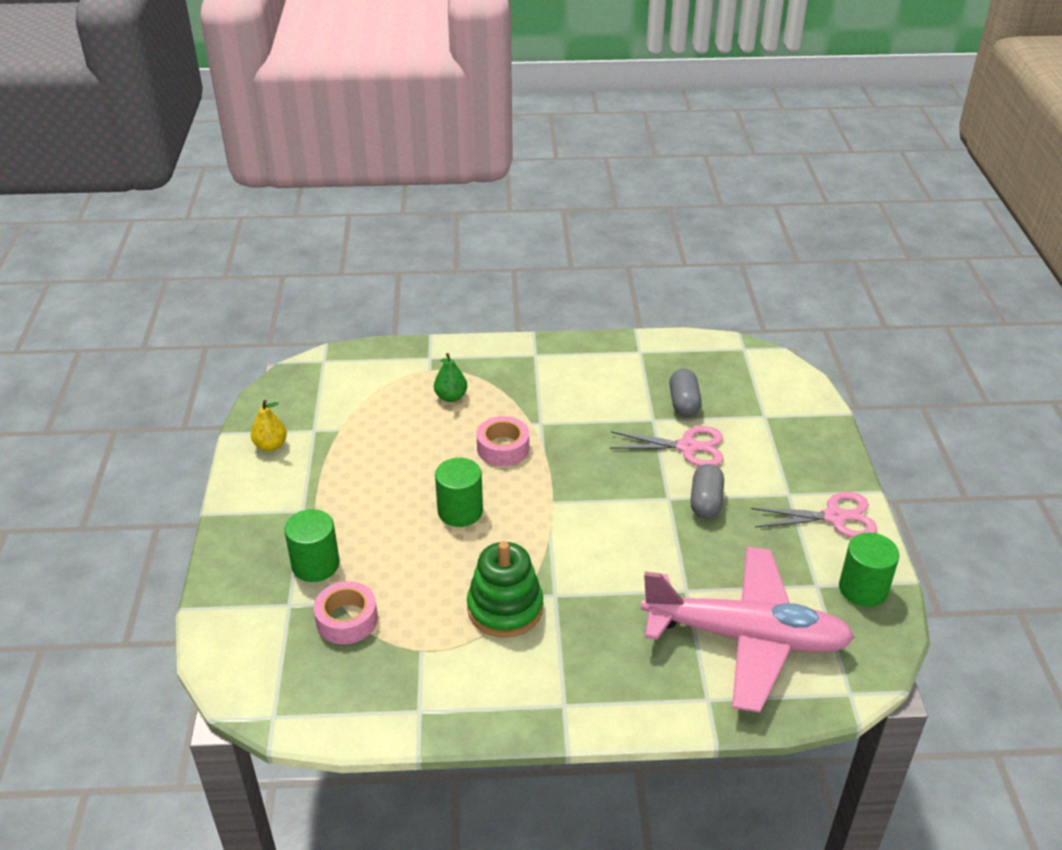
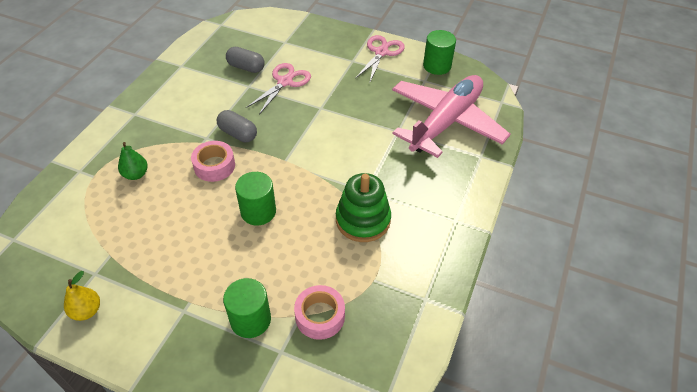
camera: 65 degrees left, 10 degrees up
grey capsule [690,464,724,518] -> grey capsule moved to [217,110,257,142]

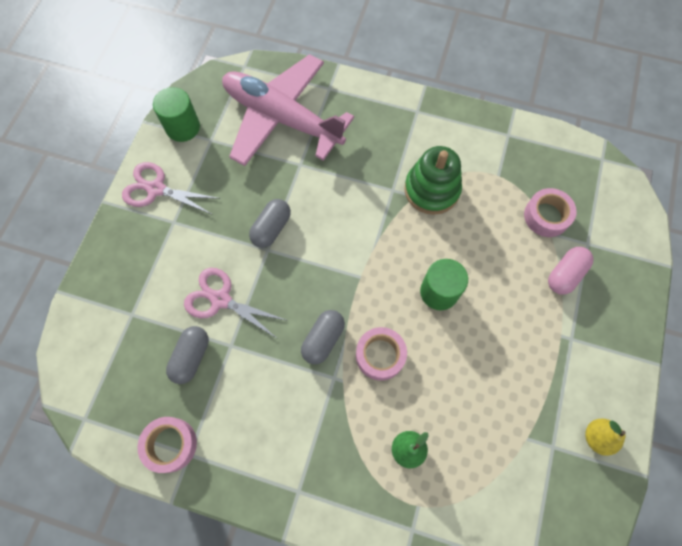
camera: 95 degrees left, 20 degrees up
green cylinder [223,278,271,338] -> pink capsule [548,247,593,295]
none -> pink tape [137,417,197,473]
none -> grey capsule [249,199,291,248]

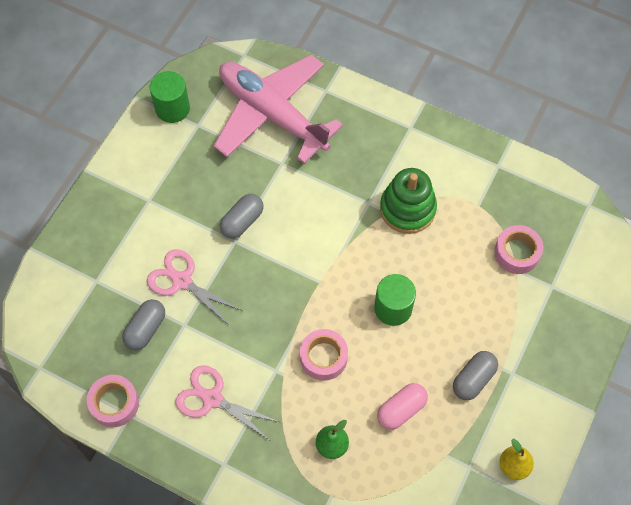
camera: 10 degrees right, 5 degrees down
pink scissors [122,162,221,215] -> pink scissors moved to [175,365,279,440]
grey capsule [301,310,345,364] -> grey capsule moved to [453,351,498,400]
pink capsule [548,247,593,295] -> pink capsule moved to [377,383,428,430]

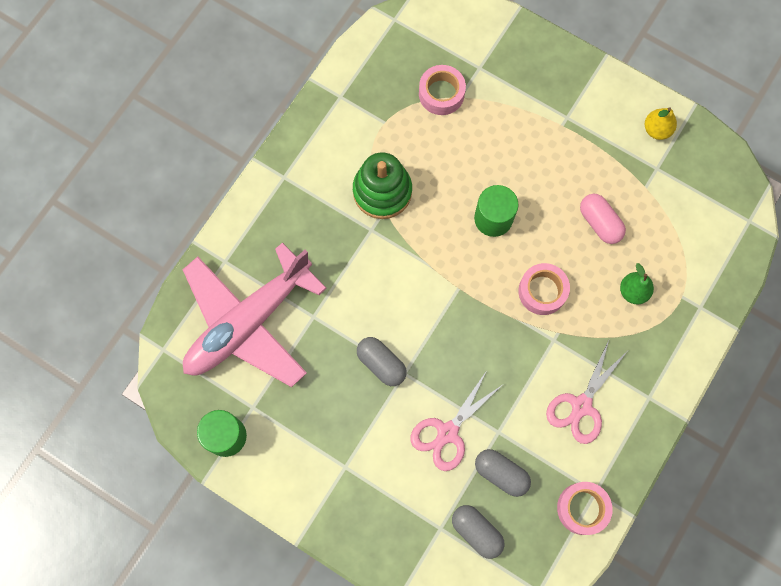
camera: 85 degrees left, 10 degrees up
grey capsule [453,351,498,400] -> grey capsule moved to [452,505,504,559]

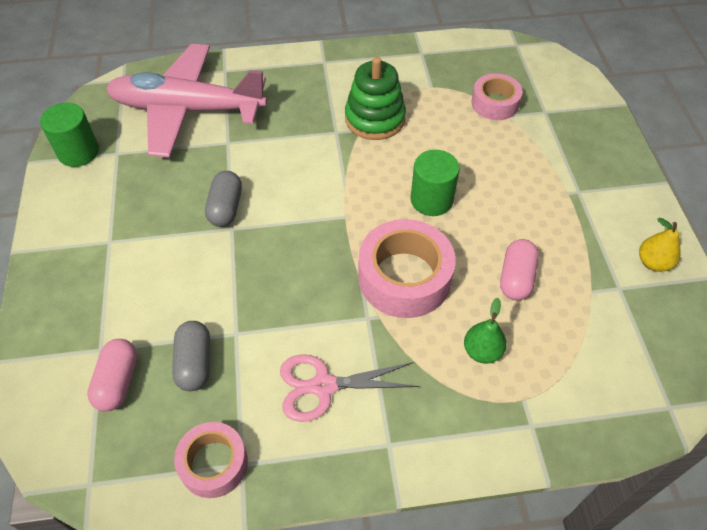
camera: 50 degrees right, 20 degrees down
pink scissors [411,372,502,471] -> none
grey capsule [452,505,504,559] -> pink capsule [87,339,137,412]
pink tape [518,263,570,315] -> pink tape [358,219,456,318], size x1.63

